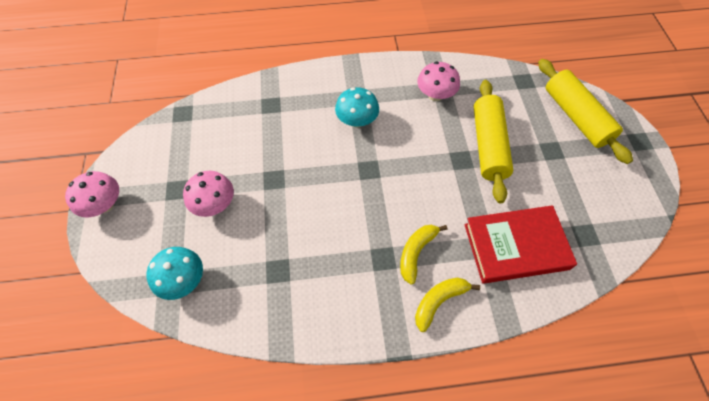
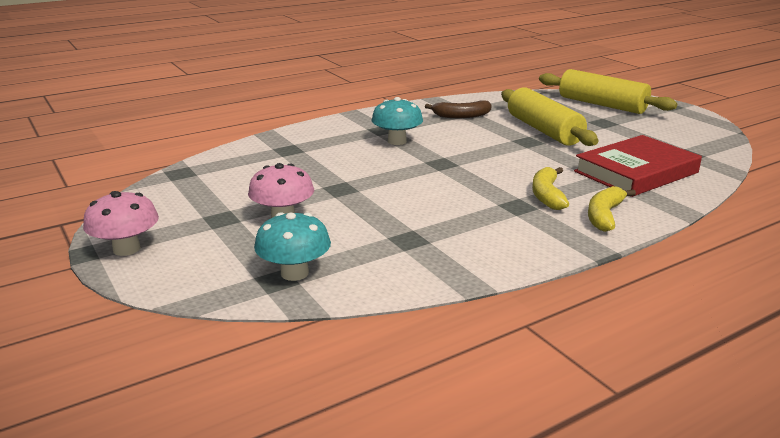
camera: 25 degrees left, 35 degrees down
pink mushroom [417,62,460,101] -> brown banana [425,101,492,118]

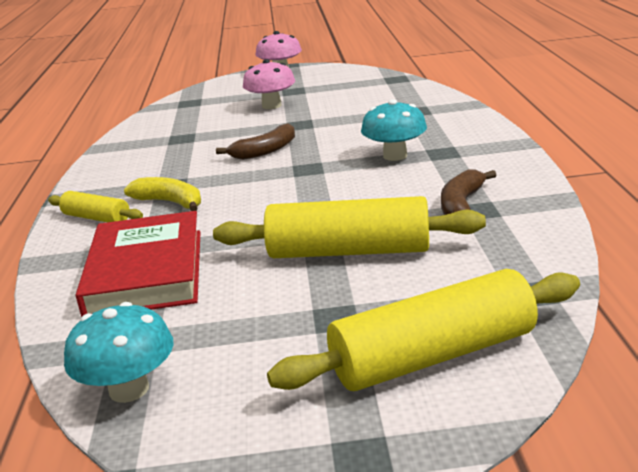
camera: 120 degrees right, 0 degrees up
turquoise mushroom [254,212,331,281] -> turquoise mushroom moved to [64,302,174,403]
yellow banana [588,186,636,232] -> yellow rolling pin [48,191,143,222]
none -> brown banana [216,123,295,160]

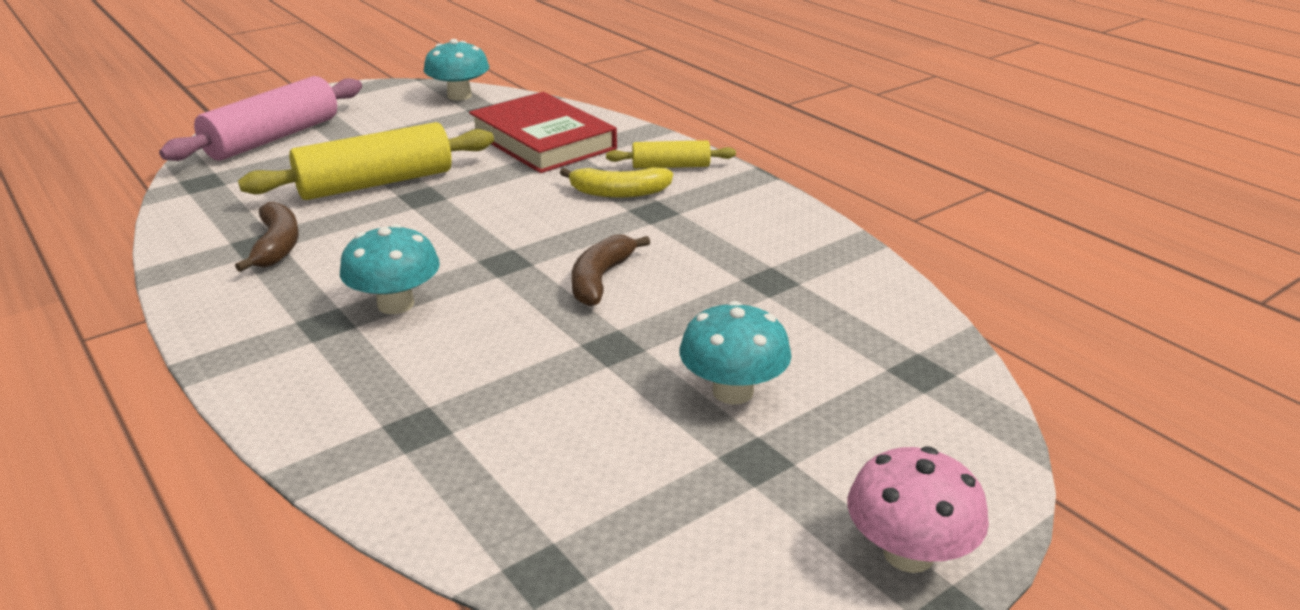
camera: 145 degrees right, 5 degrees up
pink mushroom [243,59,295,109] -> turquoise mushroom [679,301,791,405]
yellow rolling pin [267,269,580,391] -> pink rolling pin [159,76,362,161]

